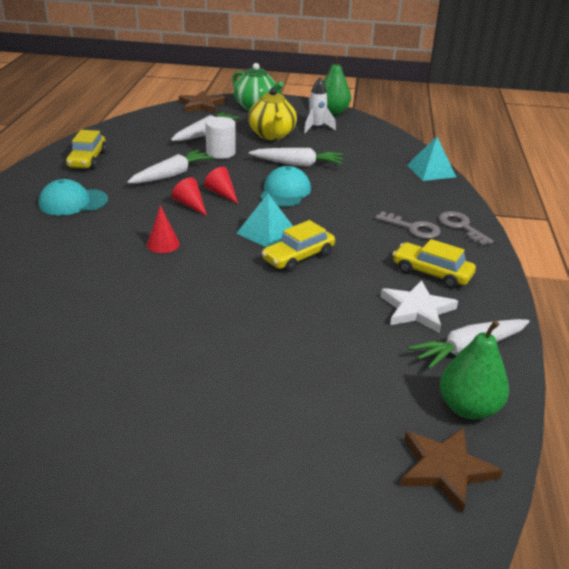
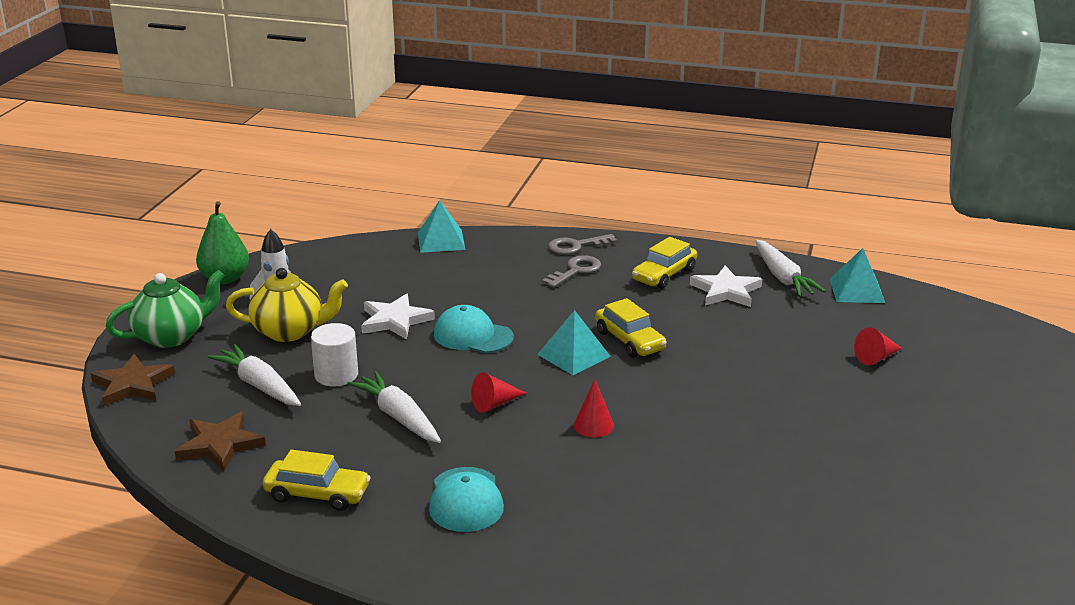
camera: 80 degrees left, 5 degrees down
red cone [204,167,238,204] -> red cone moved to [854,328,902,365]
white carrot [249,148,343,167] -> white star [361,293,435,340]
brown star [401,428,502,514] -> brown star moved to [175,412,266,472]
green pear [440,320,509,420] -> turquoise pyramid [830,248,885,303]

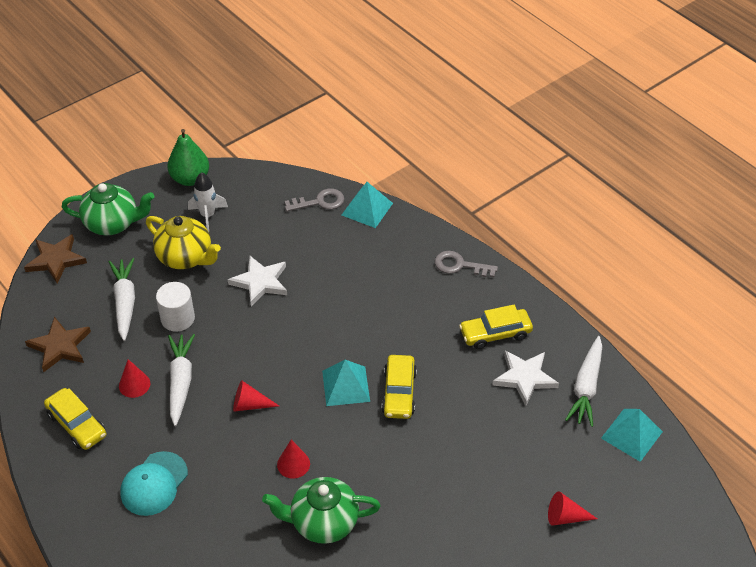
camera: 35 degrees right, 20 degrees up
turquoise cap [434,305,514,353] -> none
grey key [542,255,601,288] -> grey key moved to [284,188,344,212]
none -> red cone [119,359,150,398]
none -> green teapot [262,477,381,544]

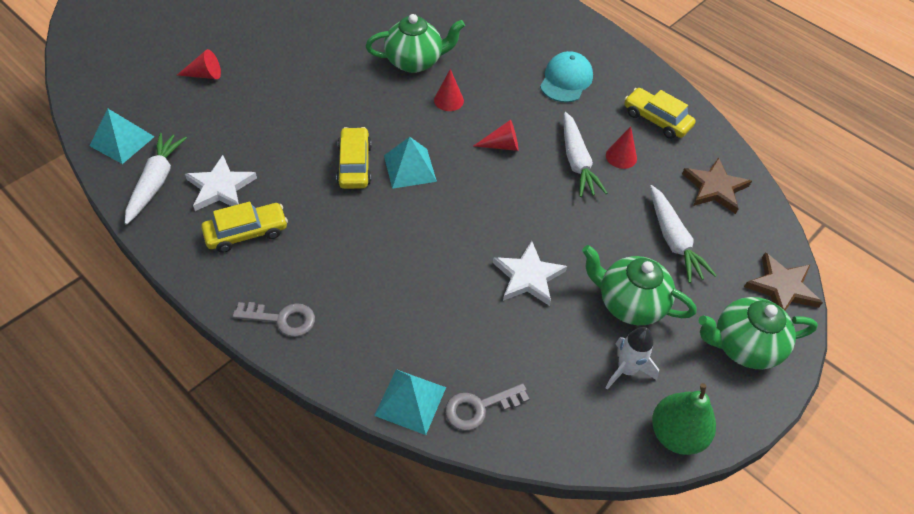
camera: 170 degrees right, 5 degrees up
yellow teapot [146,216,221,269] -> green teapot [582,245,696,325]
white cylinder [156,282,195,332] -> none

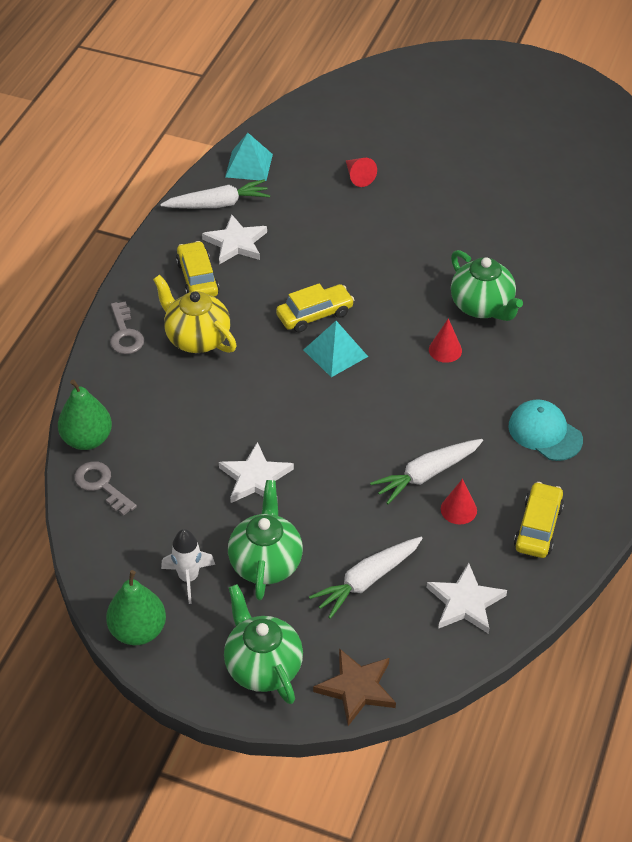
camera: 70 degrees right, 5 degrees down
yellow car [201,202,288,253] -> yellow car turned 150 degrees counterclockwise [176,241,220,297]
turquoise pyramid [374,369,446,435] -> green pear [58,379,112,450]
red cone [474,120,518,151] -> none
turquoise cap [540,51,593,102] -> turquoise cap turned 135 degrees counterclockwise [508,399,583,461]
brown star [682,157,752,214] -> white star [427,563,507,634]
none -> yellow teapot [153,275,237,353]

